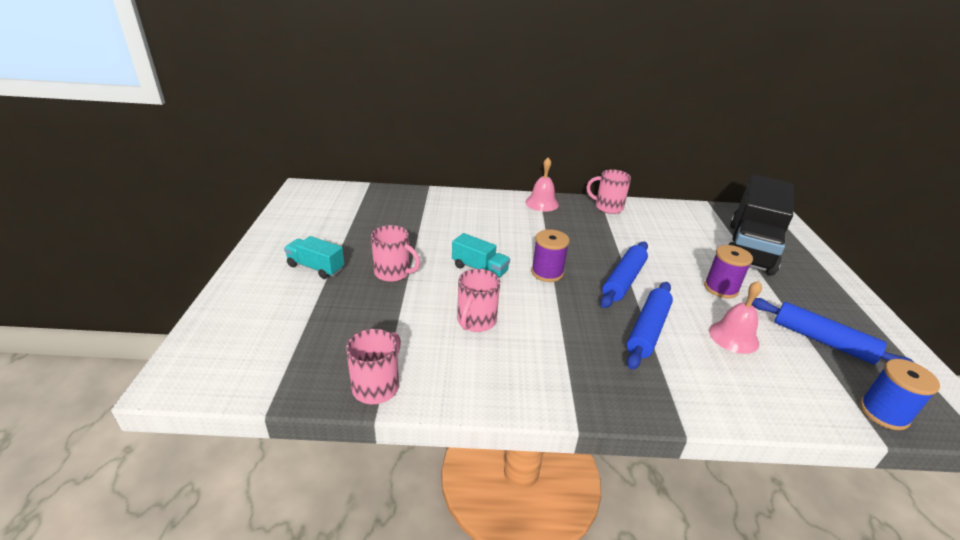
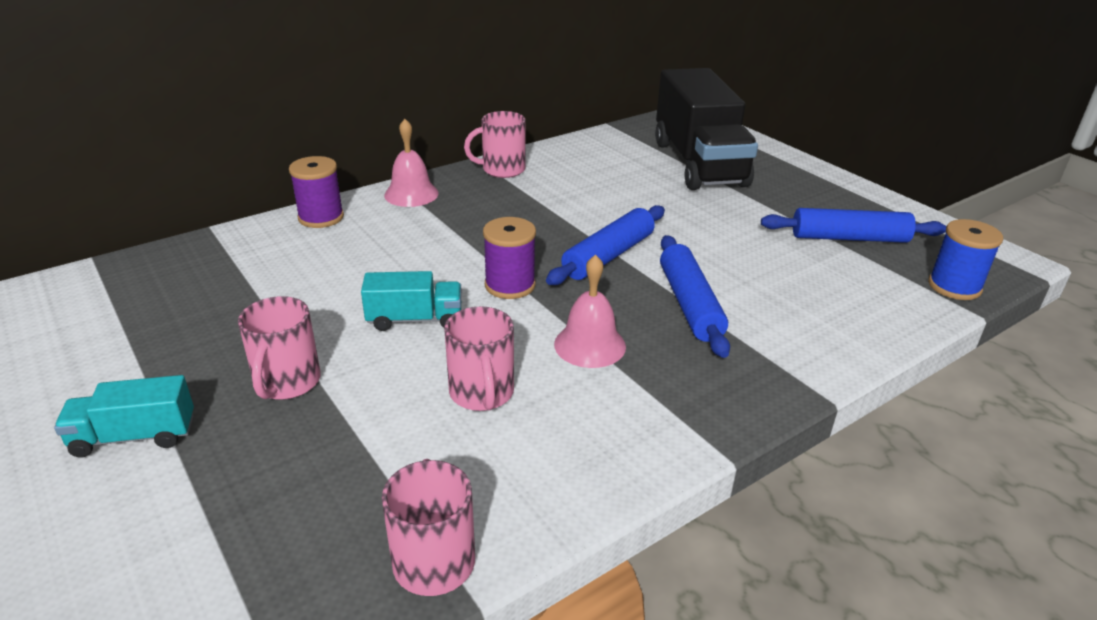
camera: 35 degrees left, 0 degrees up
pink mug [371,225,420,282] -> pink mug turned 105 degrees clockwise [238,296,321,400]
blue rolling pin [600,242,648,308] -> blue rolling pin turned 45 degrees clockwise [546,205,665,285]
purple spool [704,245,753,298] -> purple spool moved to [289,156,344,228]
pink bell [709,281,762,354] -> pink bell moved to [554,254,626,368]

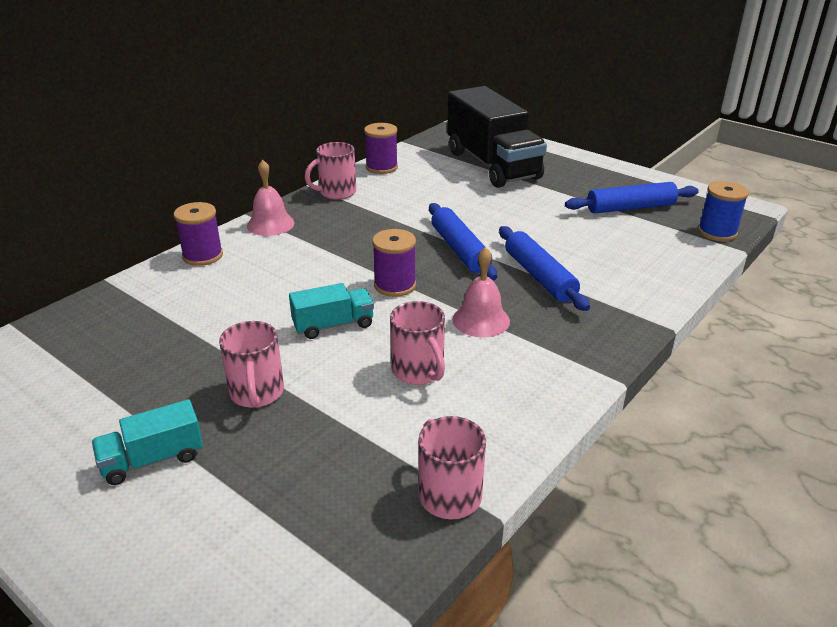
camera: 15 degrees left, 0 degrees up
blue rolling pin [546,205,665,285] -> blue rolling pin turned 45 degrees counterclockwise [429,203,497,280]
none -> purple spool [364,123,398,174]

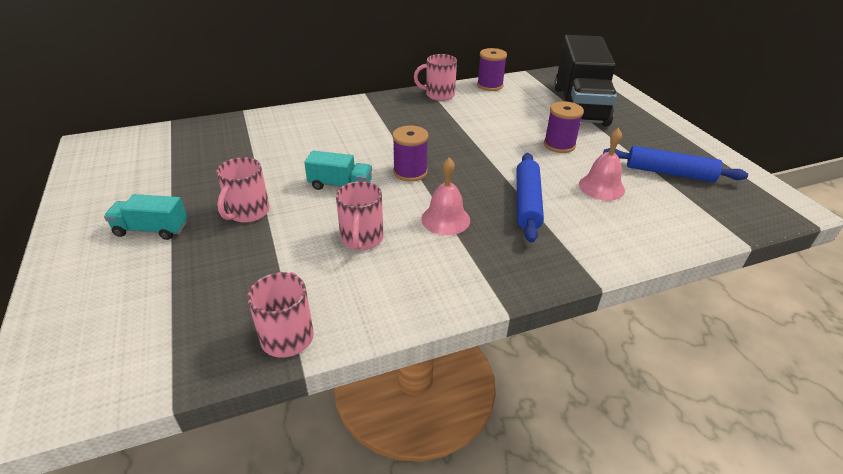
camera: 30 degrees right, 5 degrees up
purple spool [174,202,223,266] -> purple spool moved to [544,101,584,153]
pink bell [247,160,294,236] -> pink bell moved to [579,128,625,201]
blue rolling pin [429,203,497,280] -> none
blue spool [698,181,749,241] -> none

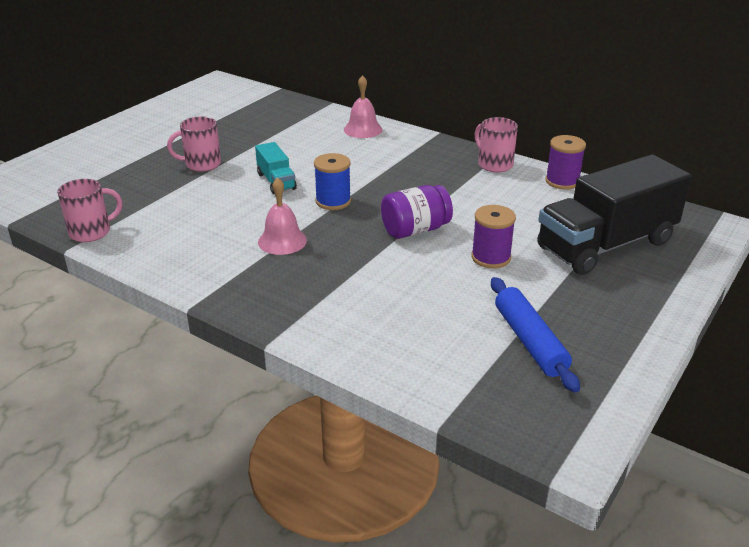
camera: 55 degrees right, 5 degrees down
turquoise truck [104,194,187,240] -> none
pink mug [336,181,384,250] -> none
purple spool [393,126,429,182] -> blue spool [314,153,351,210]
blue rolling pin [516,153,544,243] -> none
pink bell [579,128,625,201] -> pink bell moved to [344,75,382,138]
none -> purple jar [381,185,453,239]

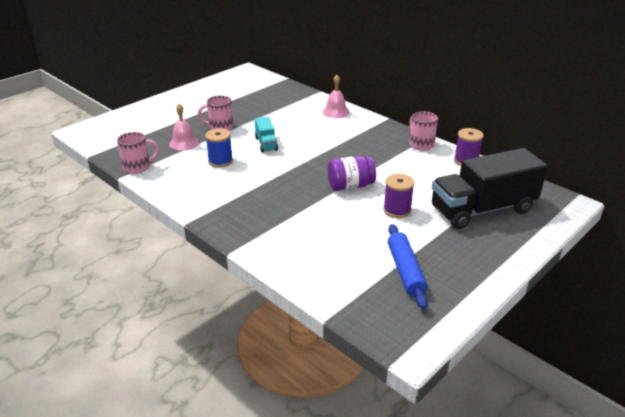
camera: 10 degrees right, 0 degrees up
pink bell [258,178,307,255] -> pink bell moved to [169,104,199,151]
blue spool [314,153,351,210] -> blue spool moved to [205,128,233,168]

